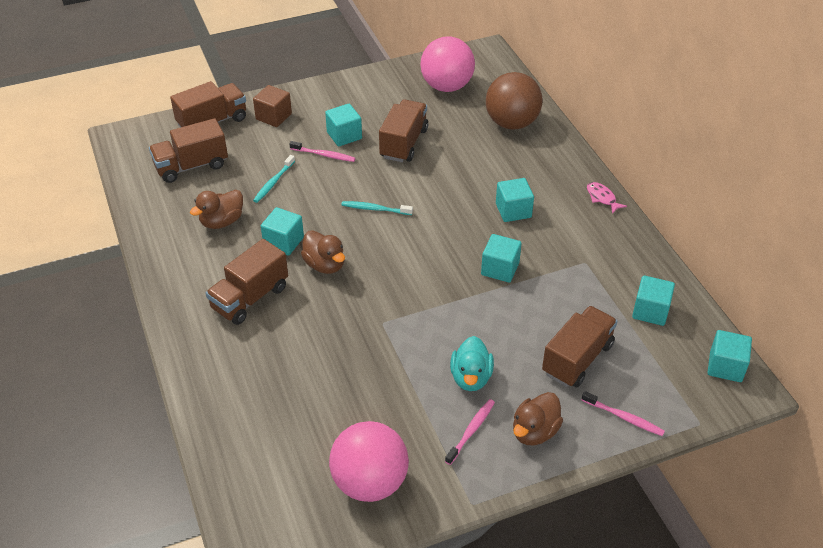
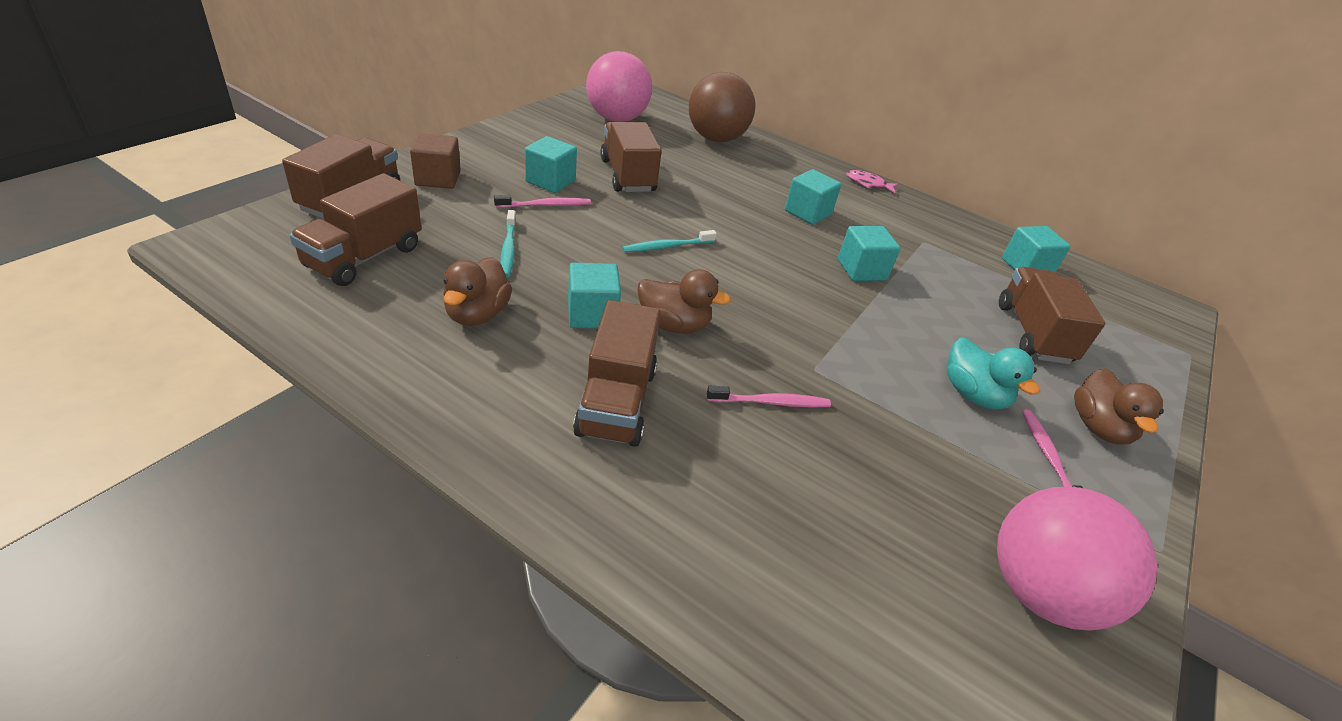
camera: 40 degrees left, 5 degrees down
pink toothbrush [582,391,665,436] -> pink toothbrush moved to [707,385,831,408]
turquoise cube [707,330,752,382] -> none

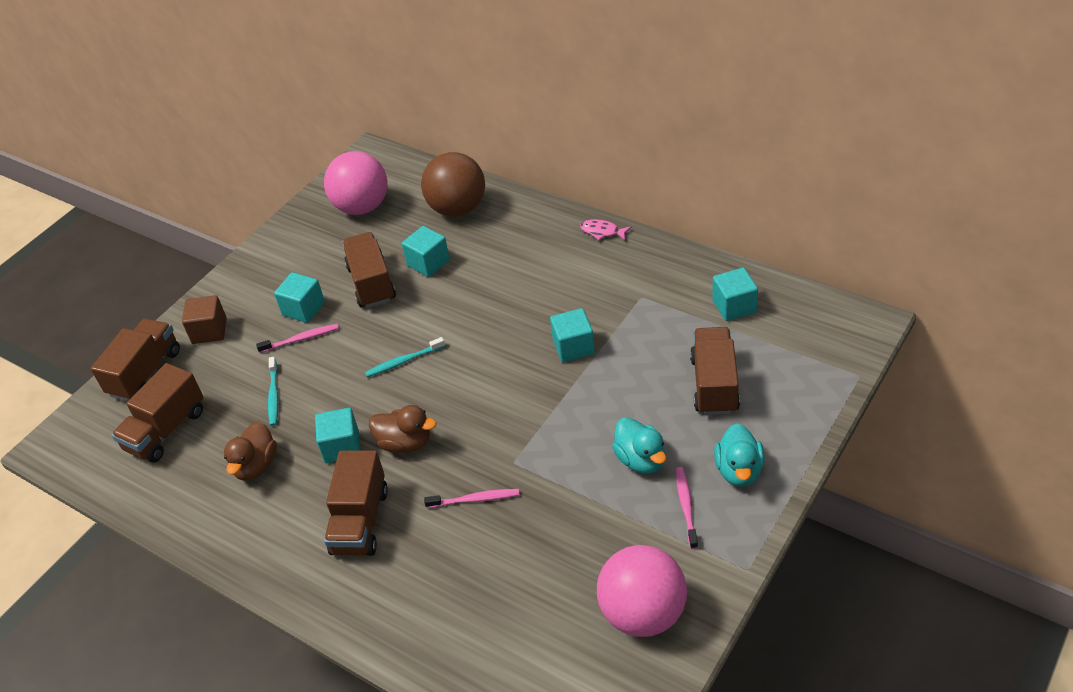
camera: 10 degrees right, 5 degrees up
turquoise cube [785,169,841,225] -> turquoise cube moved to [402,226,450,277]
brown duck [1074,368,1164,444] -> turquoise duck [714,423,765,487]

